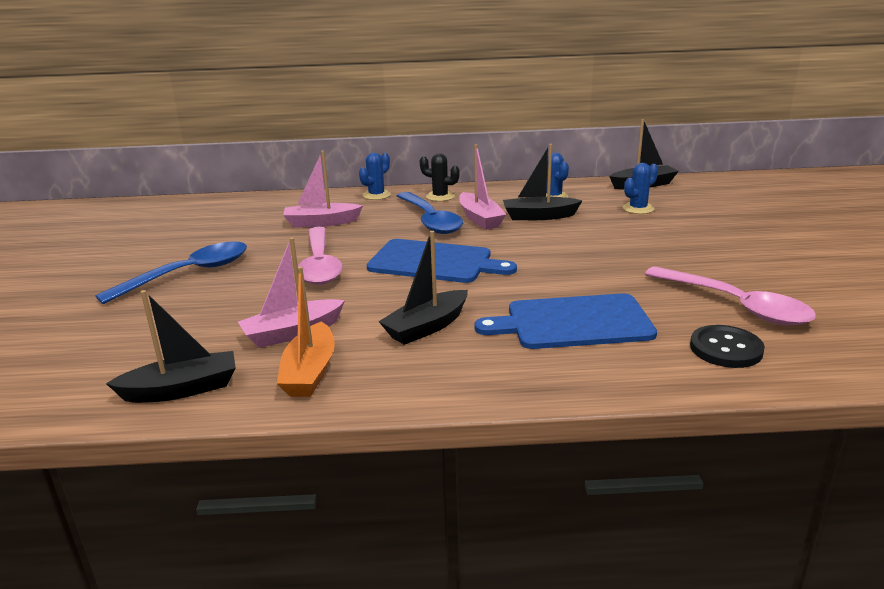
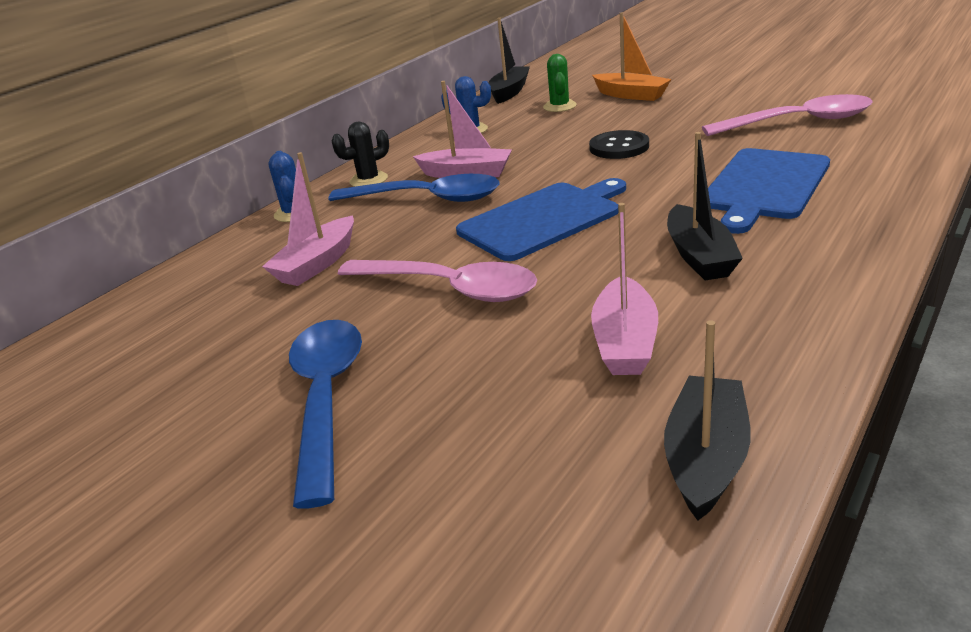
camera: 50 degrees left, 5 degrees up
orange boat [277,266,335,397] -> orange boat moved to [592,12,672,101]
black boat [503,144,583,220] -> none
blue cactus [623,163,658,214] -> green cactus [543,54,577,112]
black button [690,325,765,368] -> black button moved to [589,130,649,159]

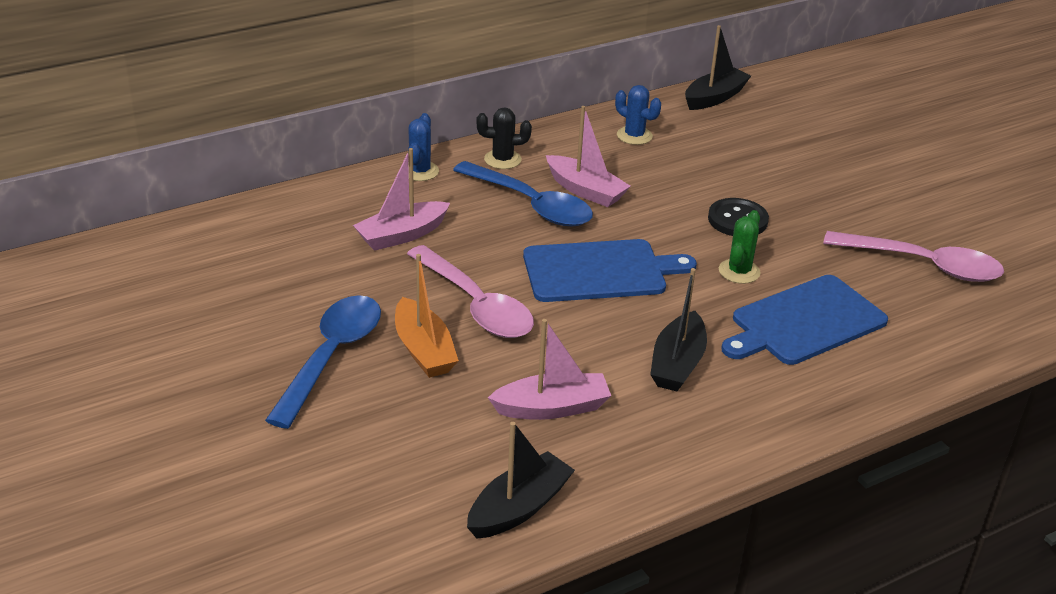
camera: 20 degrees right, 5 degrees up
green cactus [543,54,577,112] -> green cactus moved to [719,210,761,284]
pink boat [591,203,658,375] -> pink boat turned 135 degrees counterclockwise [488,319,611,420]
orange boat [592,12,672,101] -> orange boat moved to [395,254,459,378]

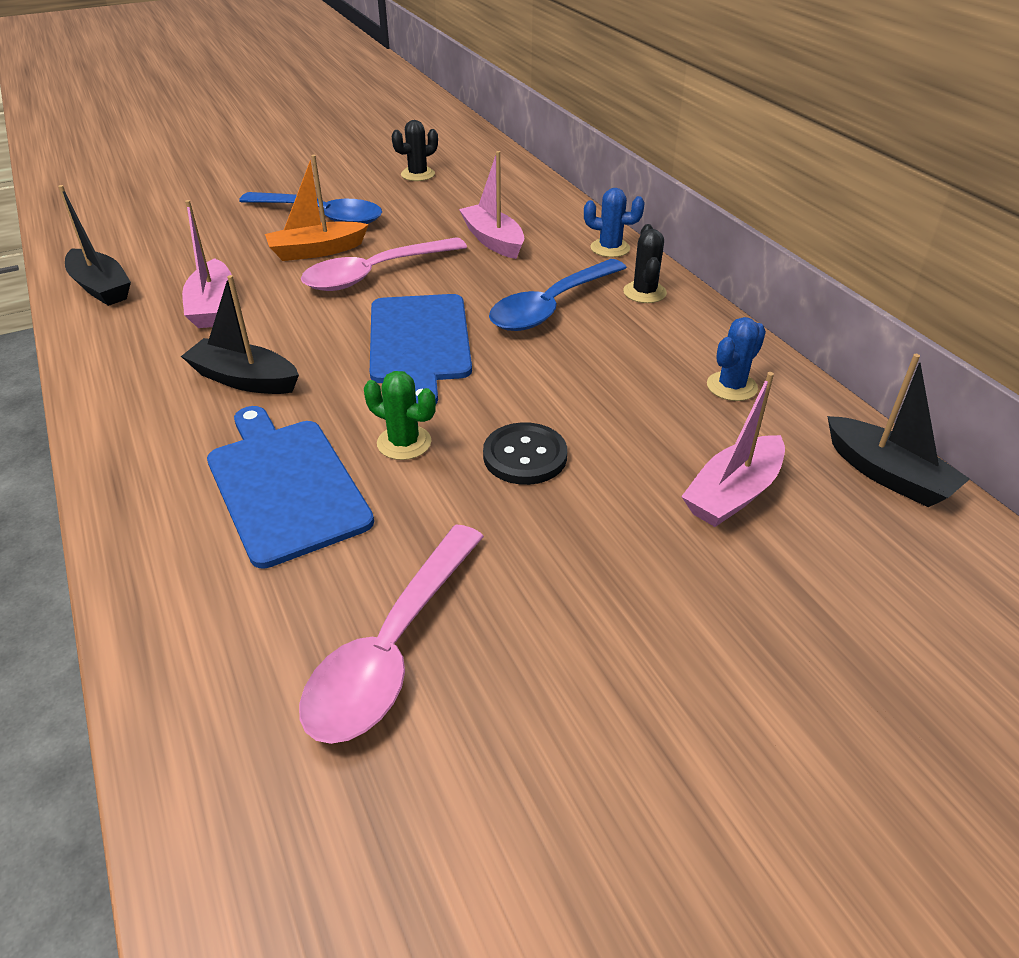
camera: 95 degrees right, 5 degrees up
pink boat [546,106,631,207] -> pink boat moved to [681,372,785,527]
none -> black cactus [392,120,438,181]

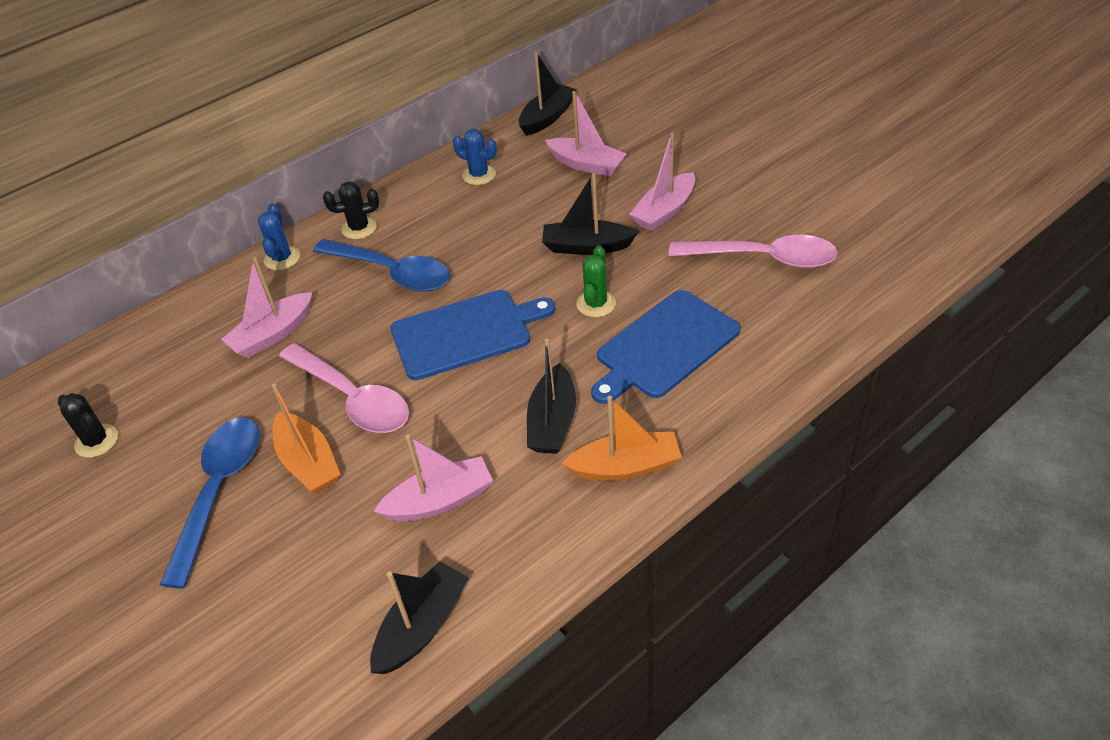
camera: 100 degrees left, 5 degrees up
black button [483,422,567,485] -> black boat [542,173,638,255]
none -> orange boat [562,396,682,481]
none -> pink boat [629,133,695,231]

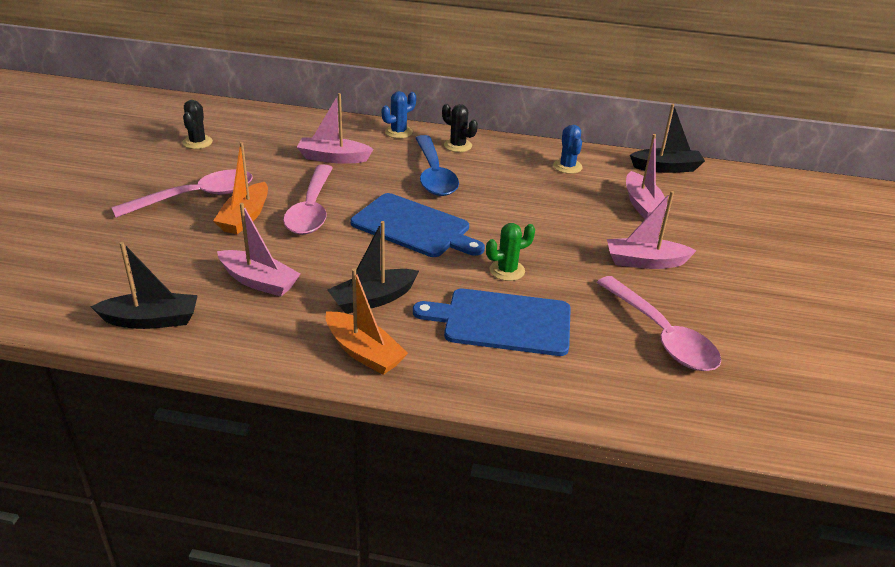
camera: 45 degrees right, 10 degrees down
blue spoon [160,418,260,588] -> pink spoon [111,169,253,218]
black boat [542,173,638,255] -> none

